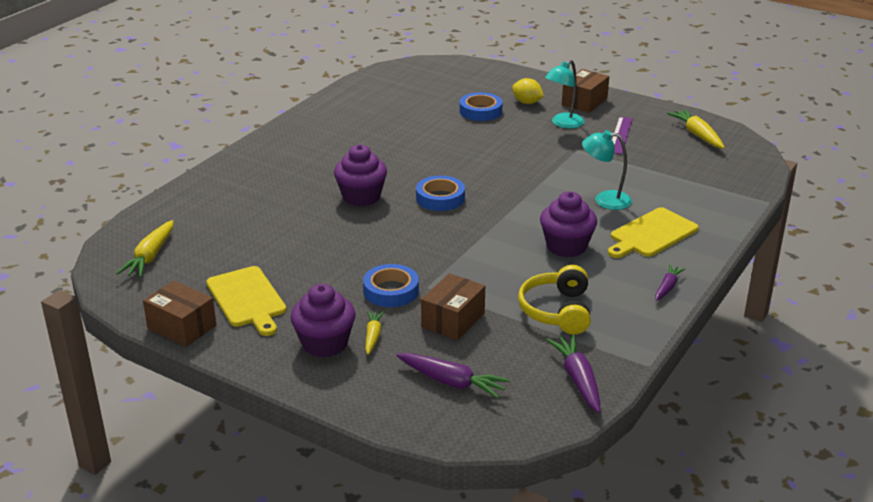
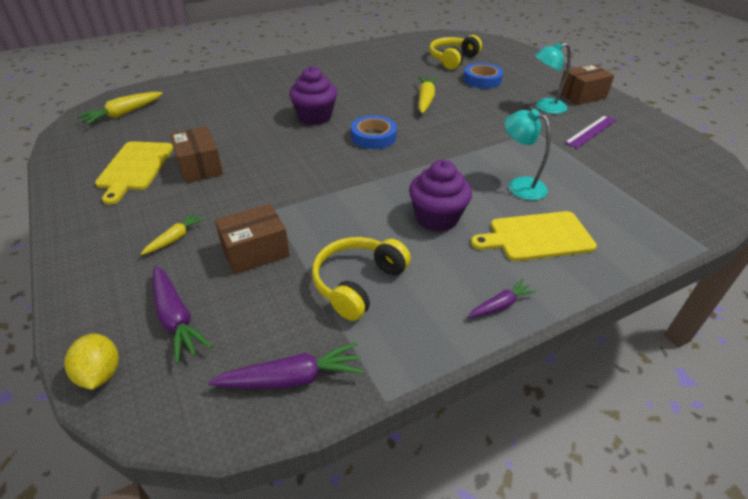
camera: 30 degrees right, 10 degrees up
brown box [143,280,216,347] -> brown box moved to [170,126,223,183]
purple cupcake [290,284,356,358] -> none
blue tape [363,264,419,307] -> none
yellow lemon [512,78,544,104] -> yellow lemon moved to [64,334,119,390]
purple carrot [547,335,600,413] -> purple carrot turned 60 degrees clockwise [208,342,364,389]
yellow carrot [667,109,725,149] -> yellow carrot moved to [419,76,438,114]
none -> yellow headphones [429,35,482,70]

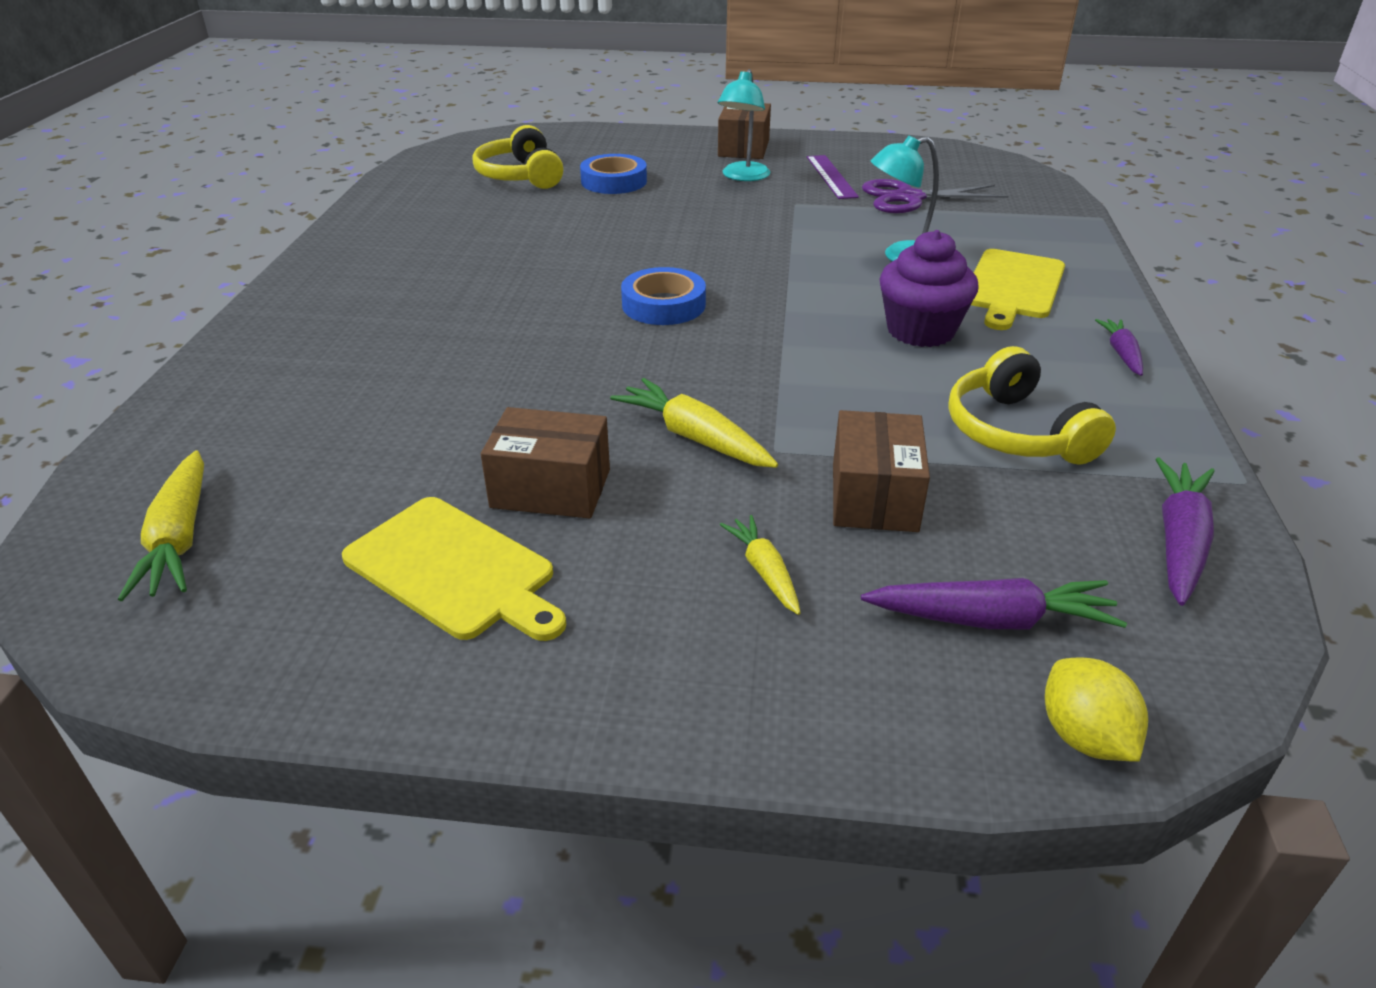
camera: 55 degrees left, 5 degrees down
yellow lemon [64,334,119,390] -> yellow lemon turned 60 degrees clockwise [1045,657,1148,762]
purple cupcake [289,66,337,125] -> none
yellow carrot [419,76,438,114] -> yellow carrot moved to [610,378,778,468]
none -> purple scissors [862,179,1008,213]

